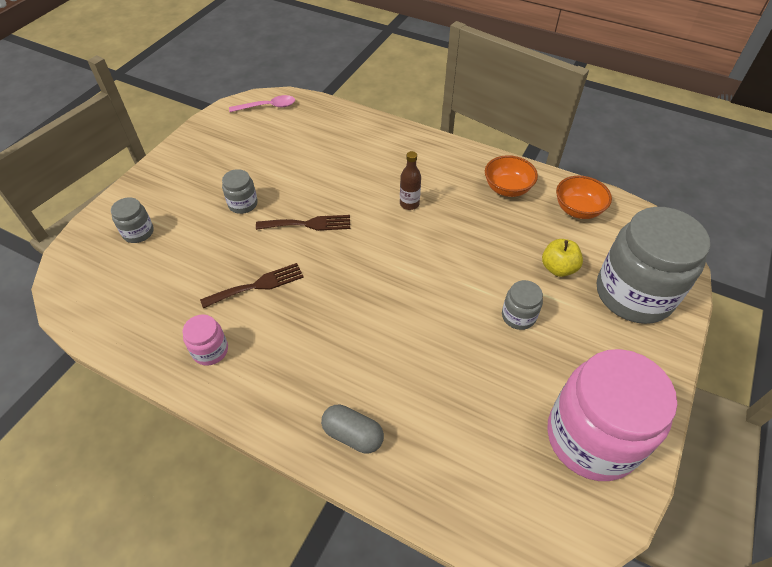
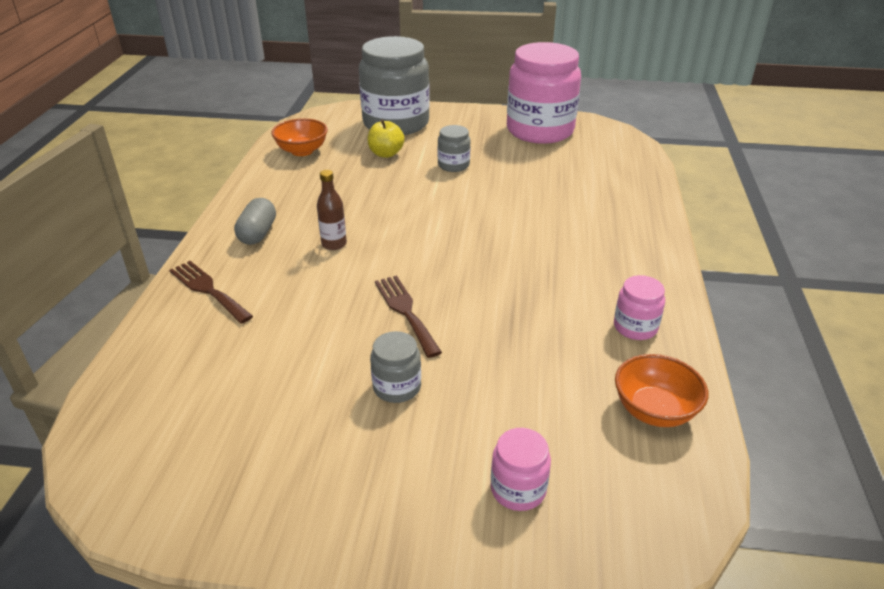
camera: 110 degrees left, 15 degrees down
grey jar [111,197,154,243] -> pink jar [491,428,551,511]
brown fork [200,263,304,308] -> brown fork moved to [169,261,253,324]
pink spoon [229,95,295,112] -> none
grey capsule [321,405,384,453] -> grey capsule moved to [234,198,276,245]
orange bowl [485,155,538,197] -> orange bowl moved to [615,354,708,427]

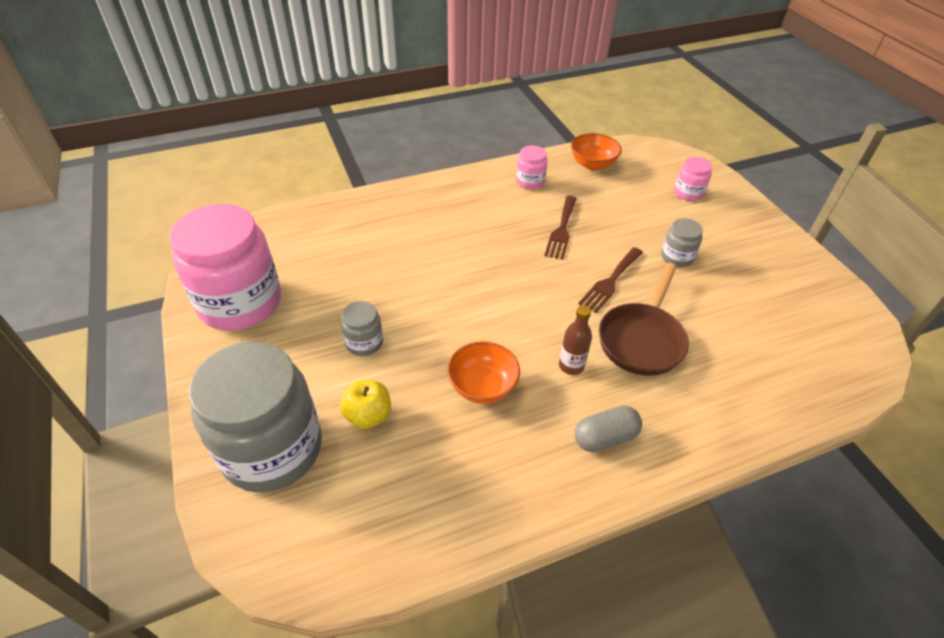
camera: 120 degrees left, 10 degrees up
brown fork [169,261,253,324] -> brown fork moved to [544,196,577,260]
orange bowl [271,118,328,156] -> orange bowl moved to [447,341,520,404]
none -> brown pan [599,263,689,376]

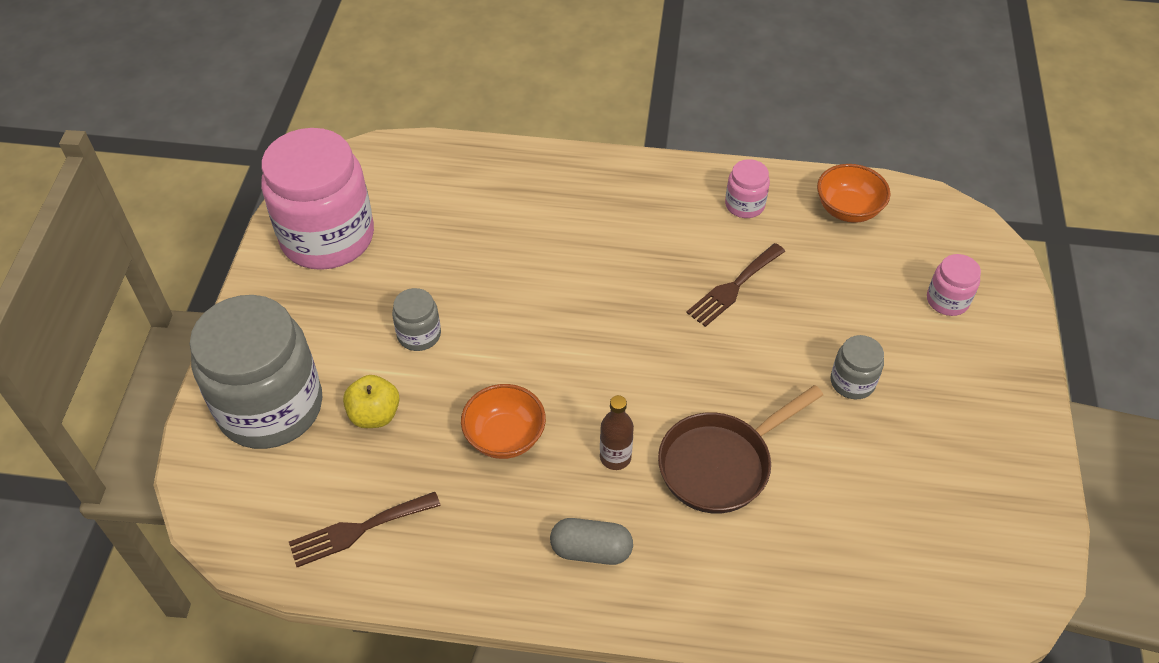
camera: 30 degrees right, 5 degrees up
brown fork [578,247,643,313] -> brown fork moved to [289,492,441,567]

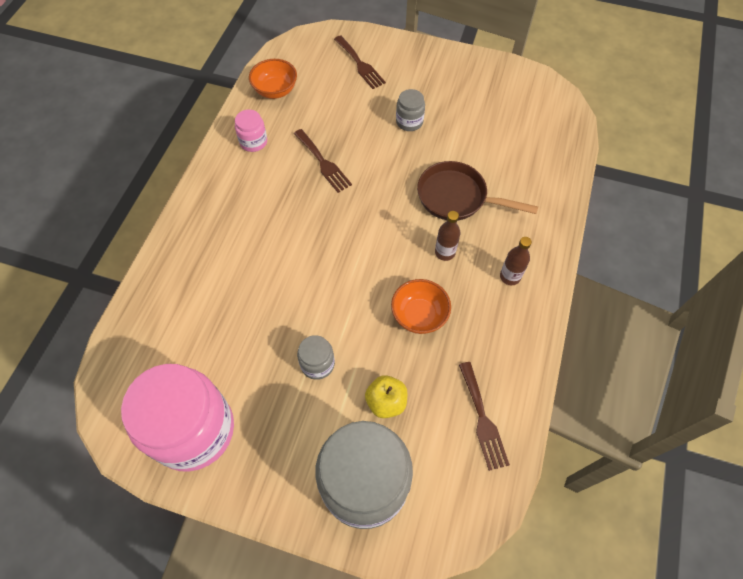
camera: 80 degrees left, 10 degrees up
grey capsule [550,518,633,565] -> brown bottle [500,237,532,285]
brown pan [658,385,823,514] -> brown pan turned 135 degrees clockwise [417,161,538,221]
pink jar [927,254,981,316] -> brown fork [334,35,386,89]

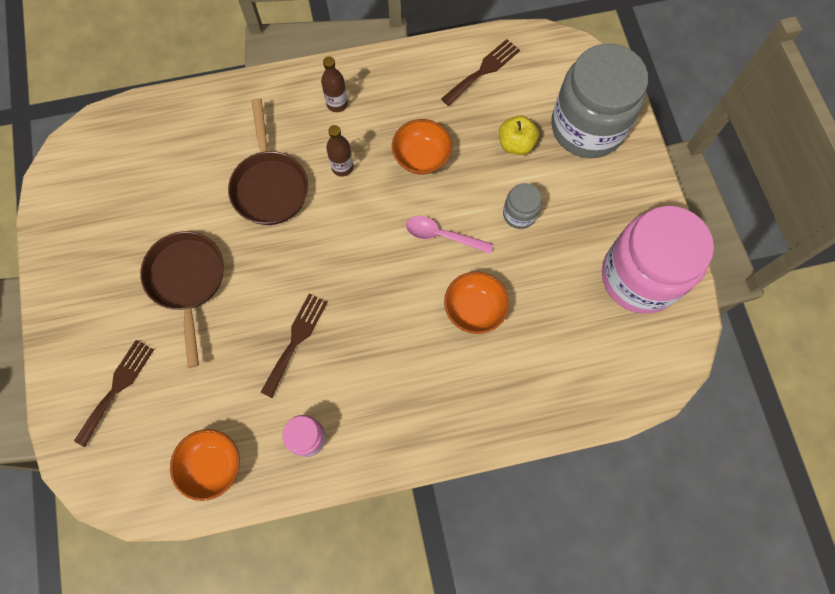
camera: 120 degrees left, 10 degrees up
grey jar [396,89,425,131] -> brown pan [140,231,224,368]
none -> pink spoon [406,216,493,254]
none -> orange bowl [444,272,509,334]

